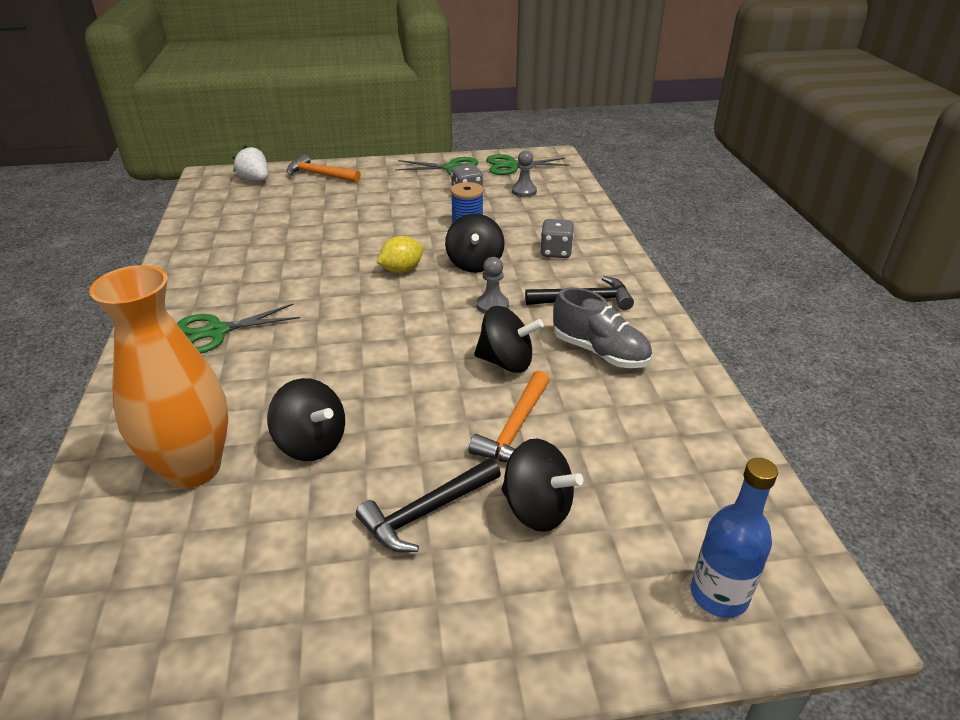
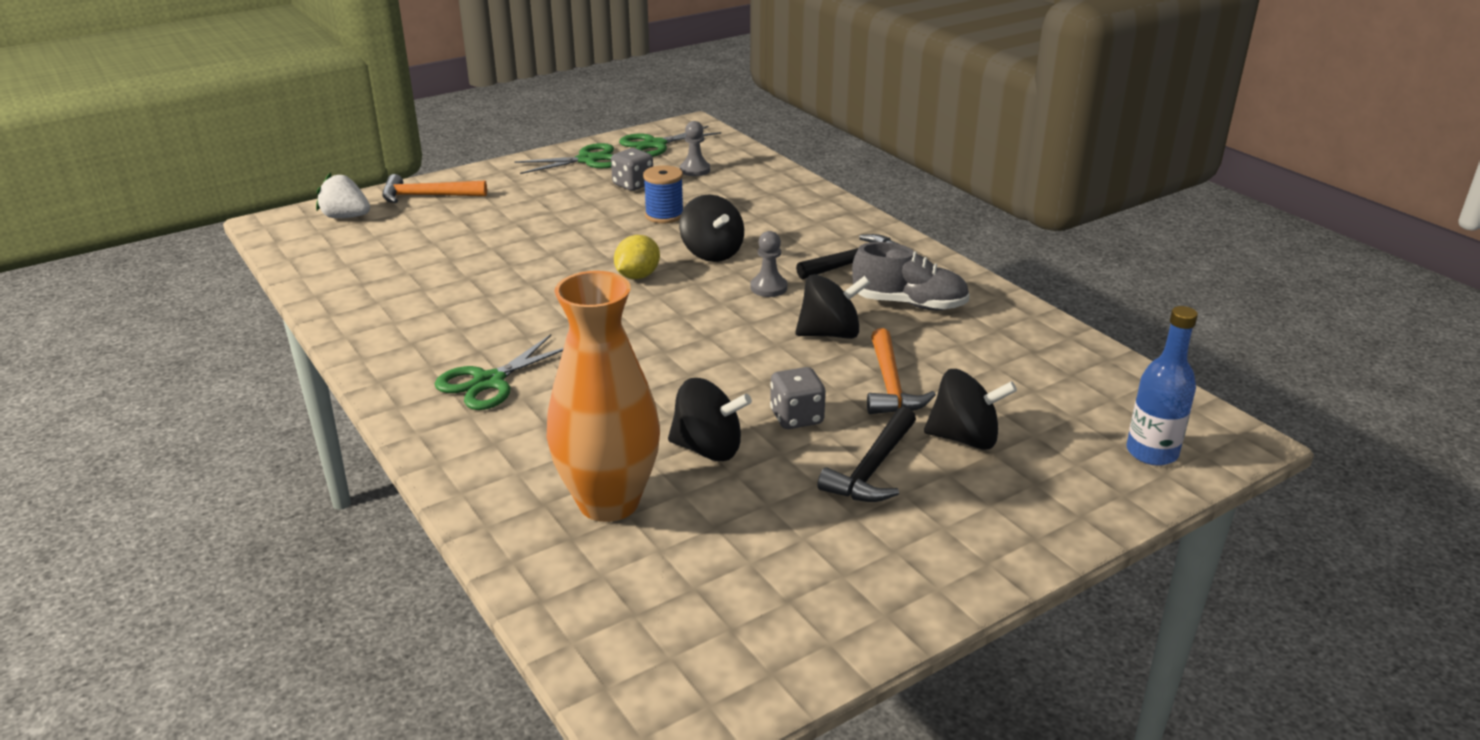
camera: 25 degrees left, 5 degrees down
grey dice [540,219,574,258] -> grey dice moved to [770,367,826,429]

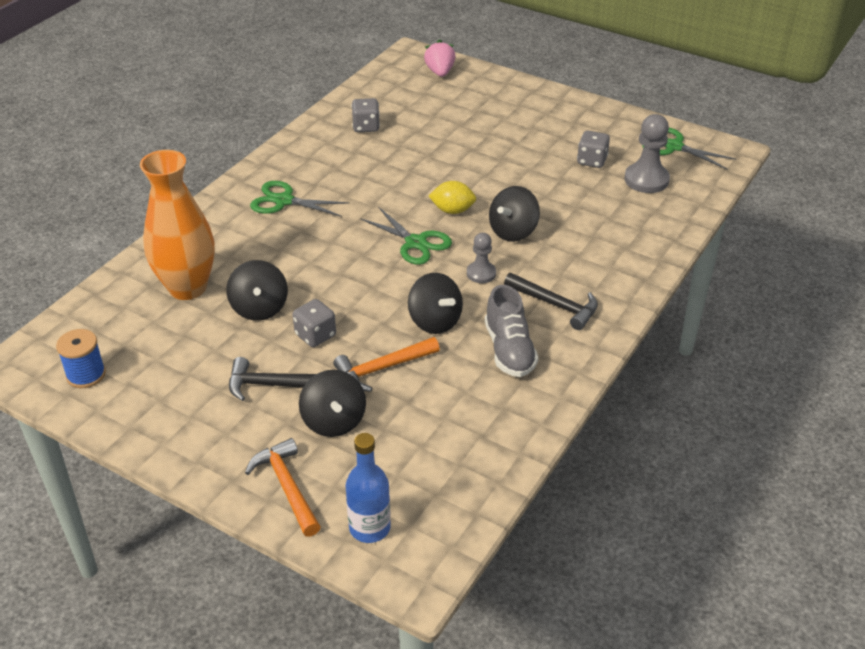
camera: 65 degrees right, 10 degrees up
white strawberry [316,173,370,218] -> pink strawberry [424,40,456,77]
orange hammer [382,174,487,203] -> orange hammer moved to [245,438,321,537]
green scissors [514,143,614,174] -> green scissors moved to [360,207,452,265]
blue spool [643,165,683,224] -> blue spool moved to [56,329,106,388]
grey pawn [680,121,710,176] -> grey pawn [624,114,670,193], size x1.65
none -> grey dice [351,98,380,132]

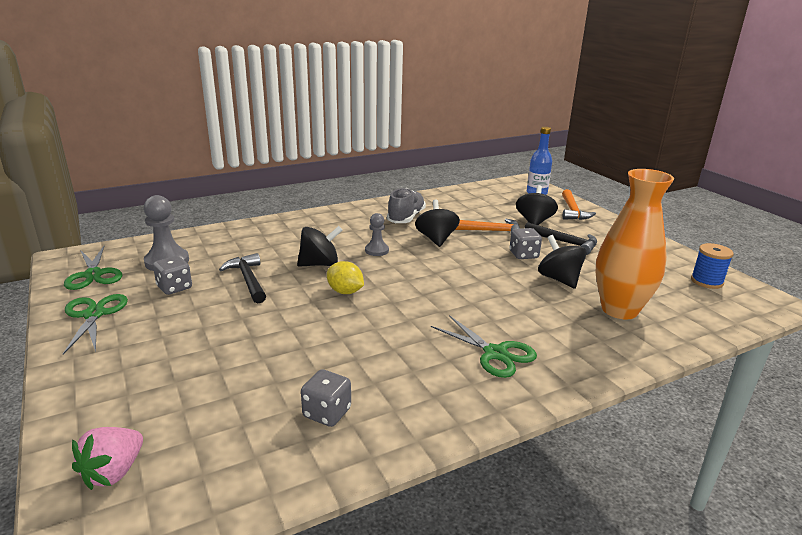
camera: 150 degrees left, 15 degrees down
black spinning top [226,260,288,321] -> black spinning top turned 45 degrees counterclockwise [538,235,587,289]
green scissors [360,207,452,265] -> green scissors moved to [63,294,128,355]
black hammer [504,273,598,330] -> black hammer moved to [219,253,266,303]

